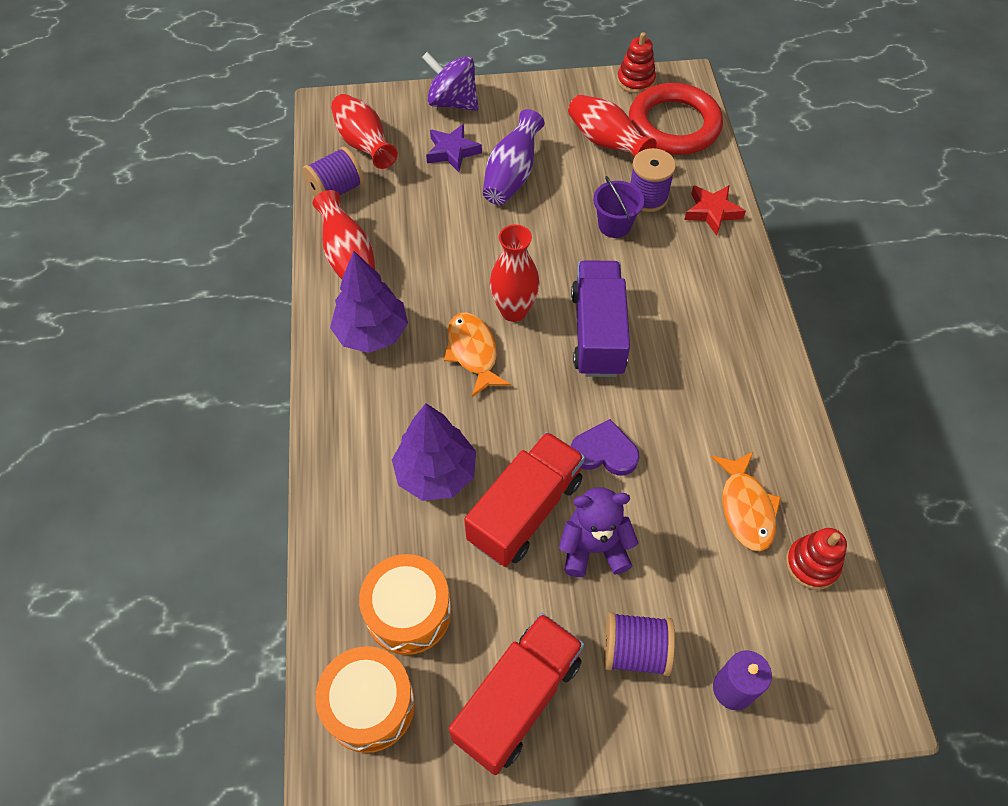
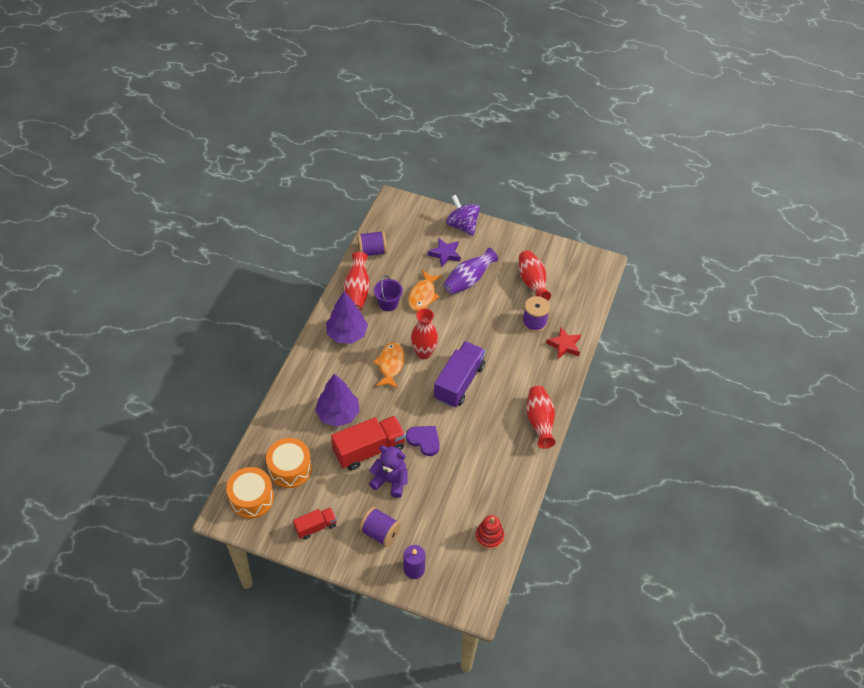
camera: 25 degrees right, 5 degrees down
red vase [331,94,398,169] -> red vase moved to [526,386,556,449]
red truck [449,613,584,775] -> red truck [293,507,337,540], size x0.56
purple bucket [593,176,644,238] -> purple bucket moved to [374,275,403,311]
red stacking toy [617,32,656,94] -> none
red ring [629,83,723,155] -> none
orange fish [711,451,781,551] -> orange fish moved to [408,270,442,311]

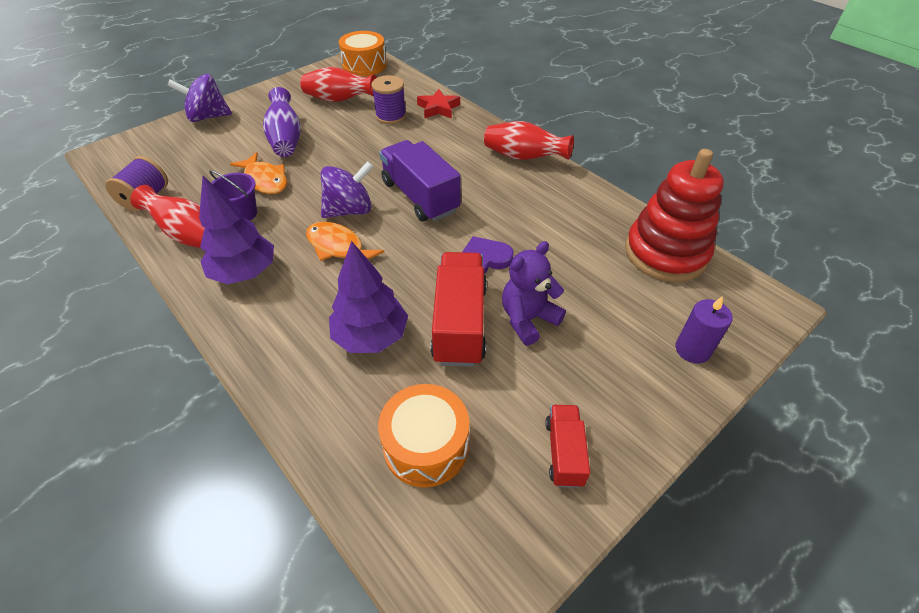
camera: 60 degrees left, 5 degrees down
orange drum [226,467,274,519] -> orange drum moved to [339,31,387,76]
purple spool [359,507,401,547] -> none
red vase [411,308,438,359] -> purple spinning top [321,161,373,218]
purple star [428,238,461,268] -> none
red stacking toy [475,515,504,550] -> red stacking toy [625,149,724,282], size x1.99

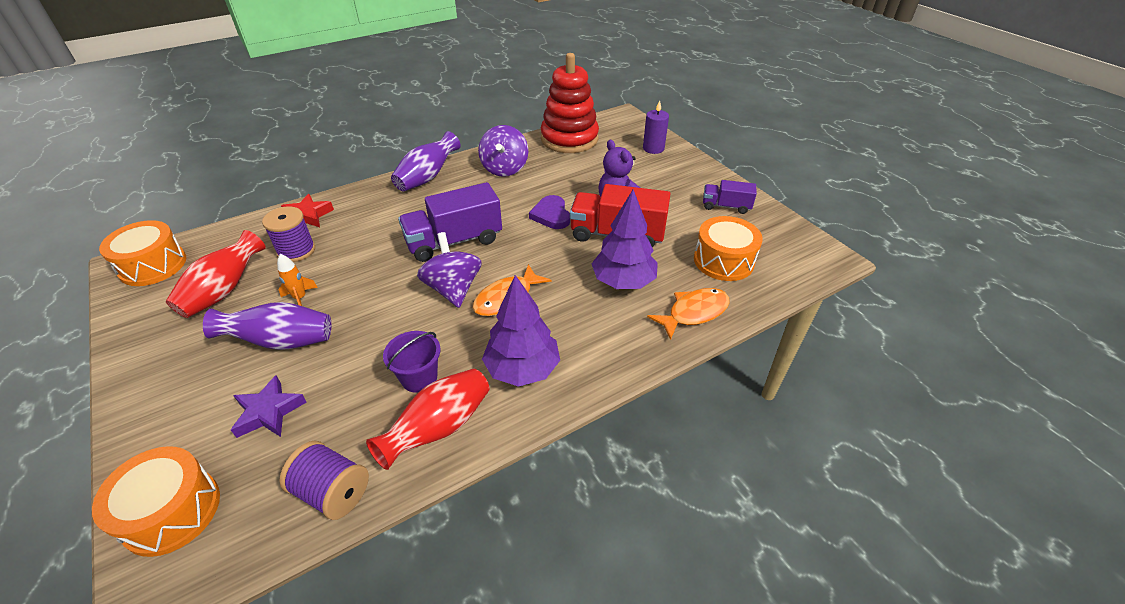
camera: 80 degrees left, 5 degrees down
purple spinning top [168,74,232,122] -> purple spinning top moved to [478,125,528,177]
orange fish [230,152,287,194] -> orange fish moved to [647,288,730,340]
red vase [484,121,574,160] -> purple vase [391,131,461,192]
red truck [545,405,590,488] -> purple truck [703,180,757,214]
none -> orange drum [92,446,220,557]
none -> purple star [231,375,306,438]
none -> orange rocket [277,254,318,306]

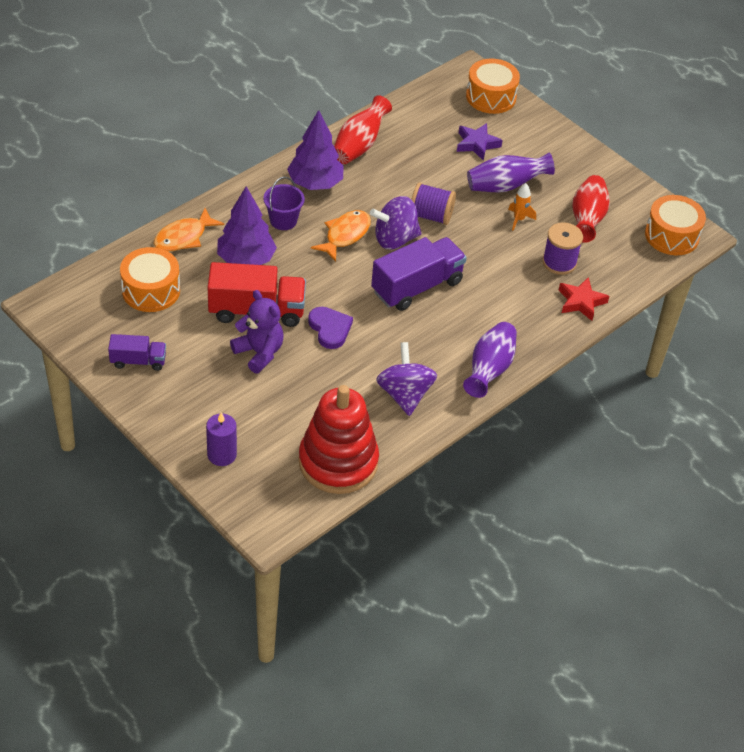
camera: 165 degrees right, 5 degrees up
purple spool [279,441,369,520] -> purple spool moved to [411,182,456,225]
purple bucket [383,331,441,393] -> purple bucket moved to [263,177,305,230]
purple spinning top [417,232,482,308] -> purple spinning top turned 105 degrees clockwise [370,196,422,249]

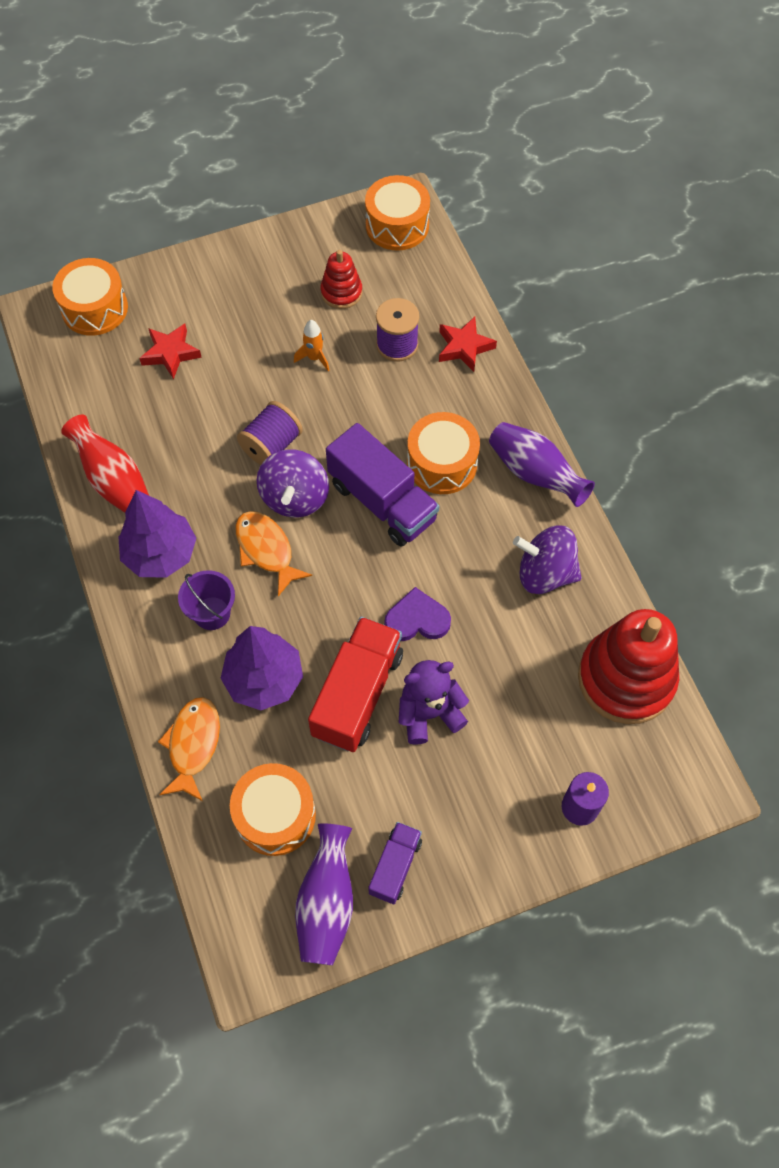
camera: 65 degrees left, 15 degrees up
orange fish [154,208,224,252] -> orange fish turned 150 degrees counterclockwise [158,697,220,801]
purple truck [371,237,467,311] -> purple truck turned 150 degrees clockwise [326,423,439,547]
purple star [457,123,503,161] -> red star [139,324,202,379]
purple vase [467,153,555,193] -> purple vase moved to [295,823,353,965]
red vase [573,175,610,243] -> red stacking toy [321,250,362,309]
none -> orange drum [407,412,480,494]

